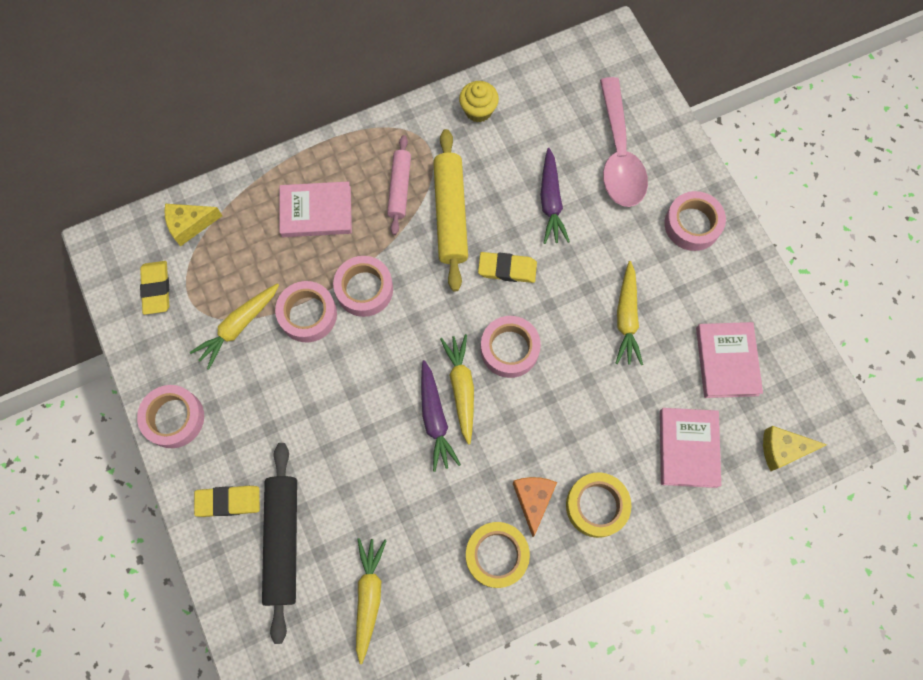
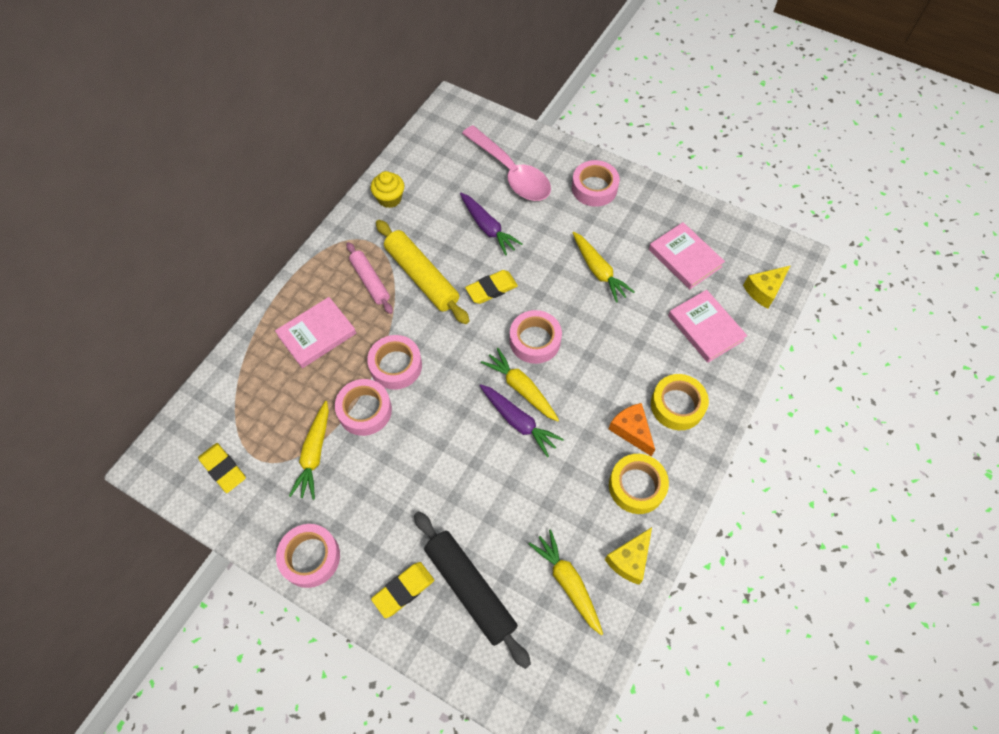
camera: 35 degrees left, 10 degrees down
yellow cheese [165,204,222,247] -> yellow cheese moved to [605,527,652,585]

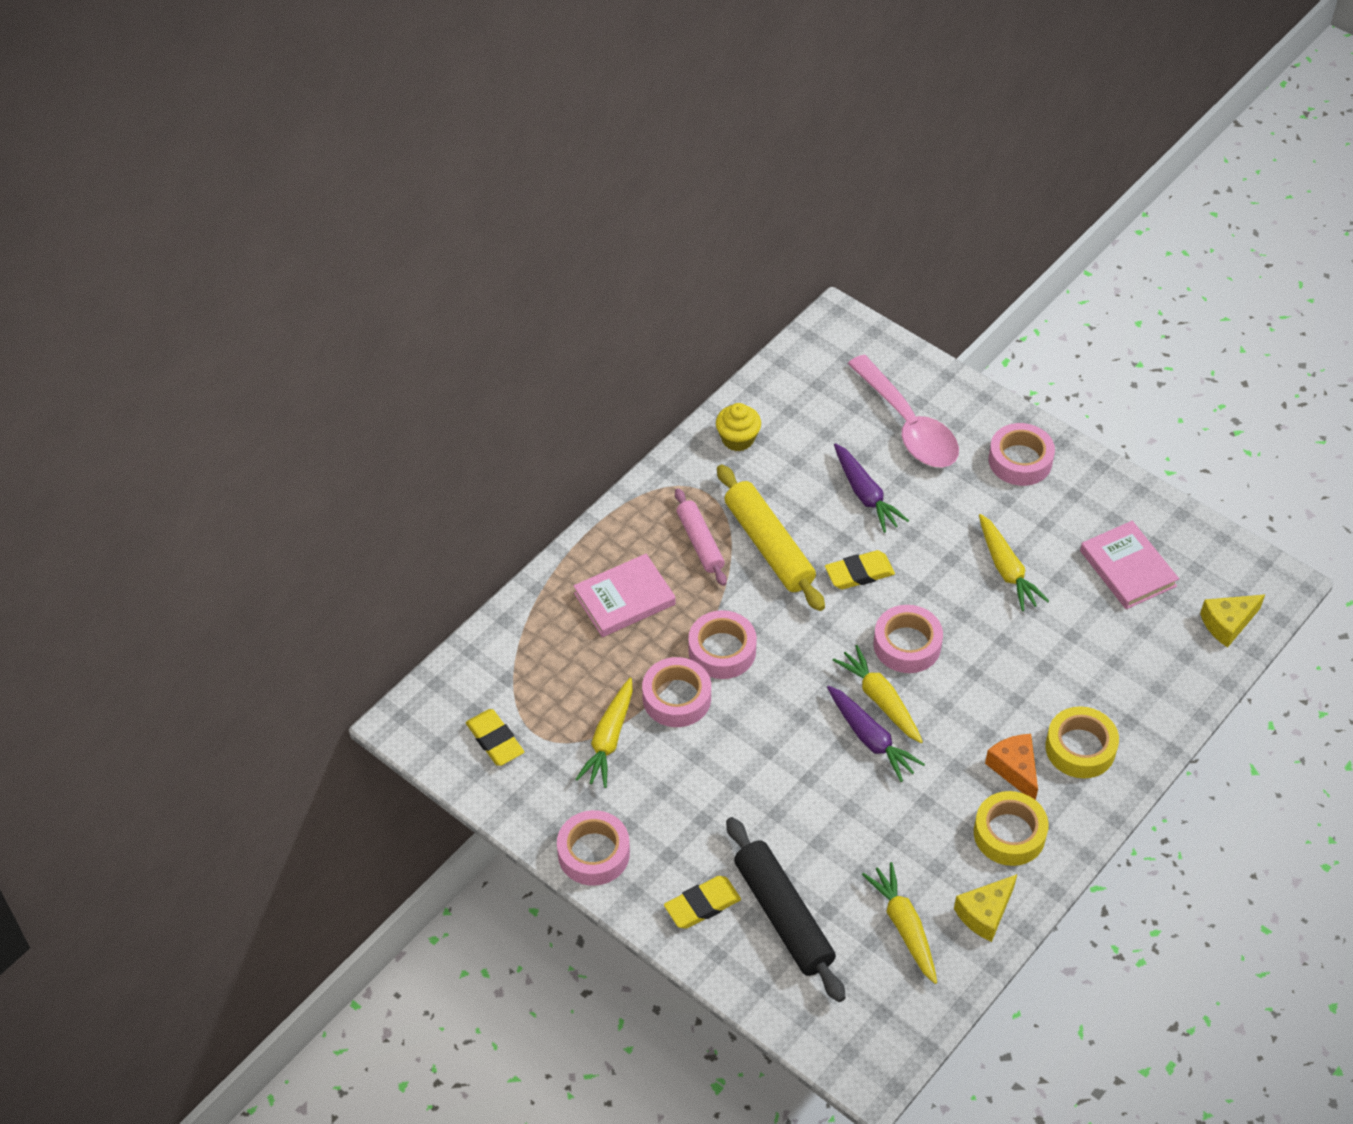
camera: 10 degrees right, 10 degrees down
pink book [668,290,747,363] -> none

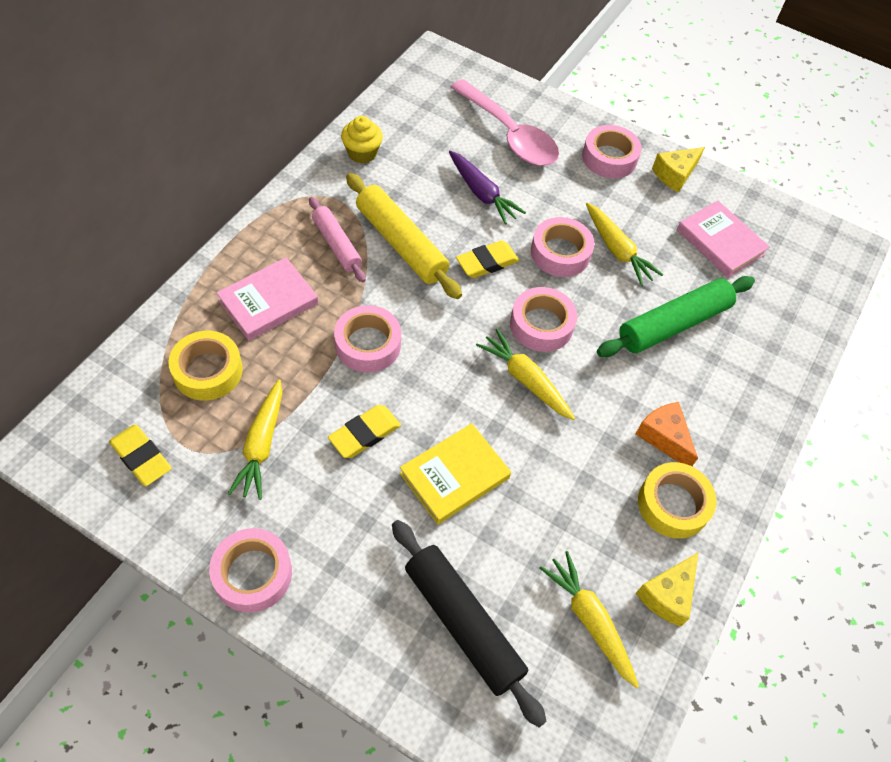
camera: 15 degrees left, 5 degrees up
pink tape [642,657,711,727] -> pink tape moved to [531,217,594,277]
yellow eraser [664,876,741,929] -> yellow eraser moved to [328,405,401,458]
purple carrot [827,686,925,782] -> none
yellow tape [1045,706,1119,778] -> yellow tape moved to [168,331,243,401]
yellow cheese [1200,594,1265,648] -> yellow cheese moved to [652,147,705,193]
none -> yellow book [400,423,511,525]
none -> green rolling pin [597,276,755,357]

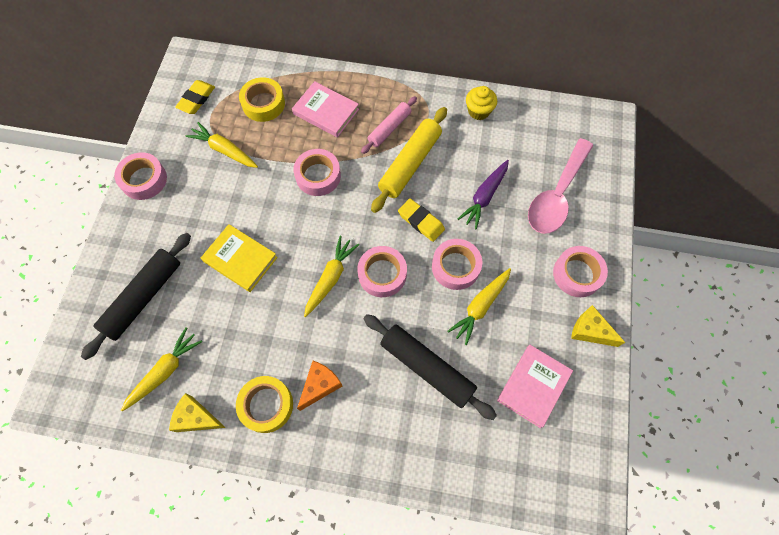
camera: 75 degrees right, 10 degrees up
yellow carrot [228,379,282,500] -> yellow carrot turned 45 degrees clockwise [186,122,258,168]
yellow eraser [328,405,401,458] -> none
green rolling pin [597,276,755,357] -> black rolling pin [363,314,497,420]

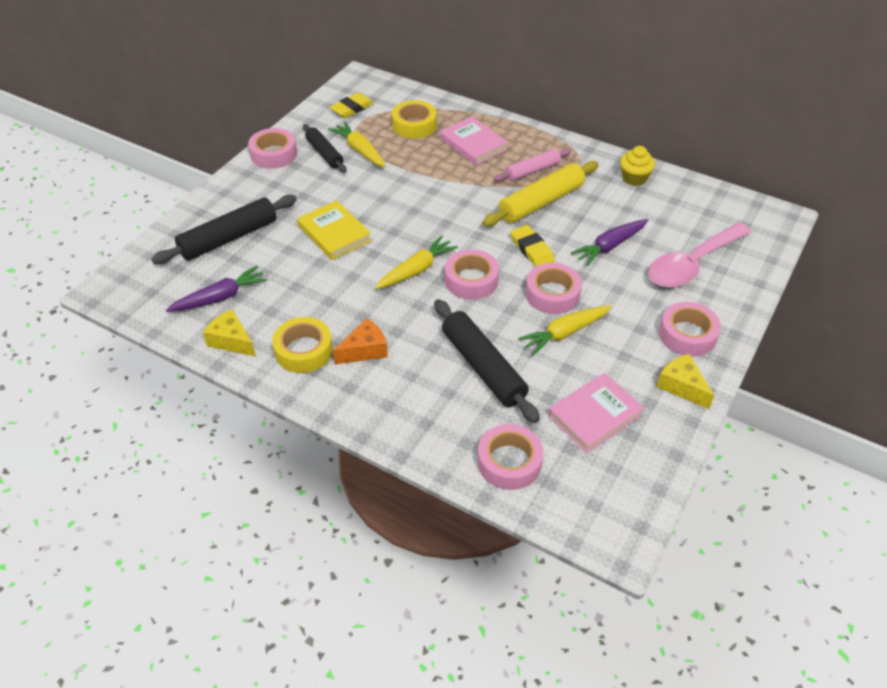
camera: 20 degrees right, 20 degrees down
yellow carrot [121,328,203,412] -> purple carrot [166,266,267,312]
pink tape [293,149,341,196] -> pink tape moved to [477,424,543,490]
none -> black rolling pin [303,124,346,173]

